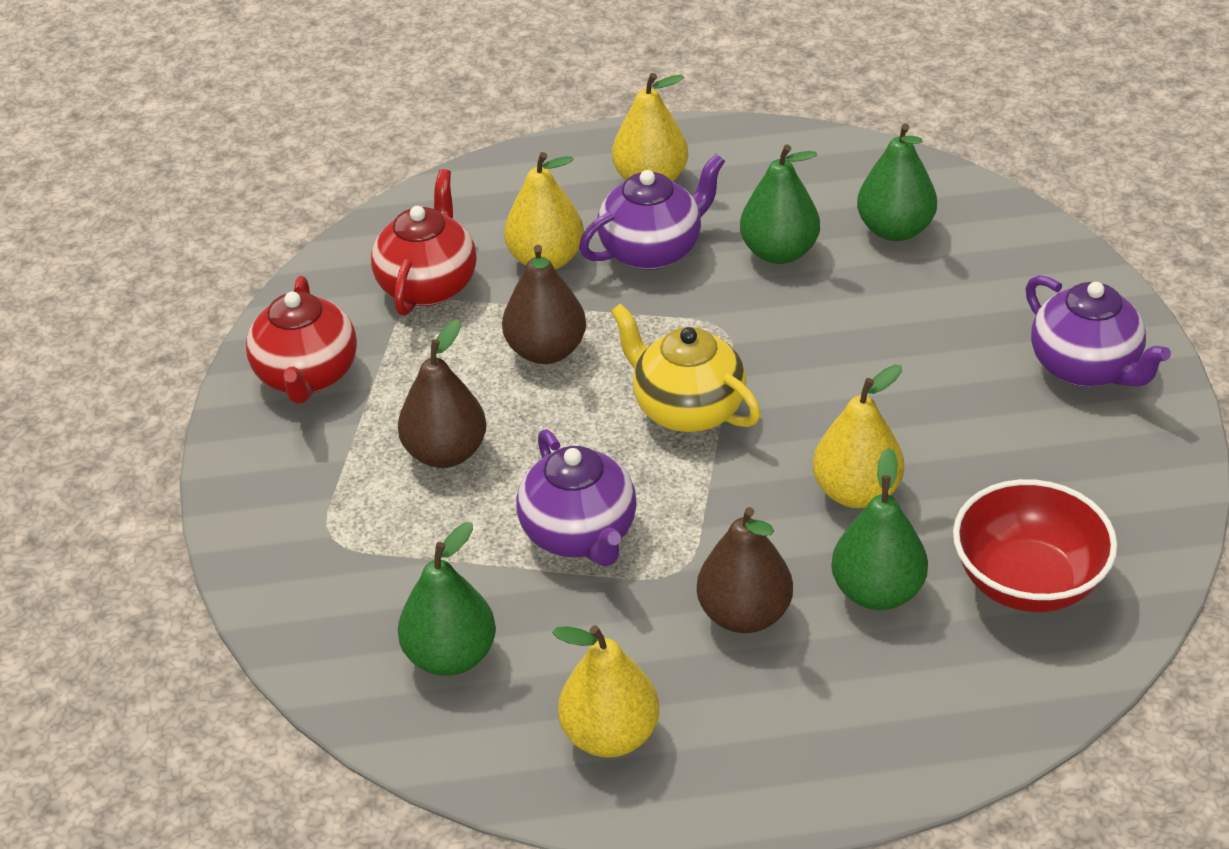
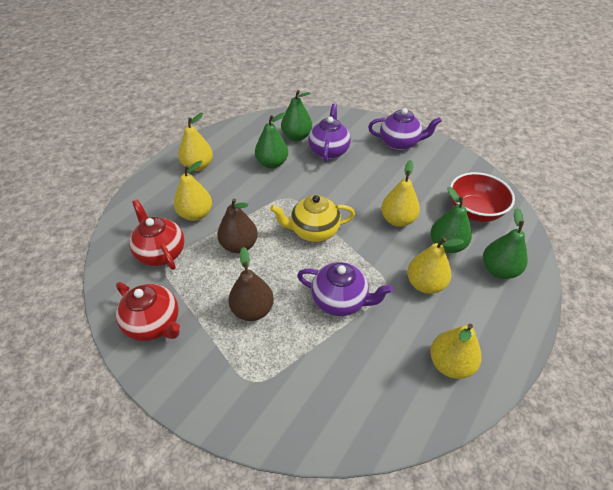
camera: 50 degrees left, 5 degrees up
green pear [398,522,496,676] -> green pear moved to [483,208,528,279]
purple teapot [579,153,725,270] -> purple teapot moved to [308,104,351,162]
brown pear [697,507,793,633] -> yellow pear [407,237,464,294]

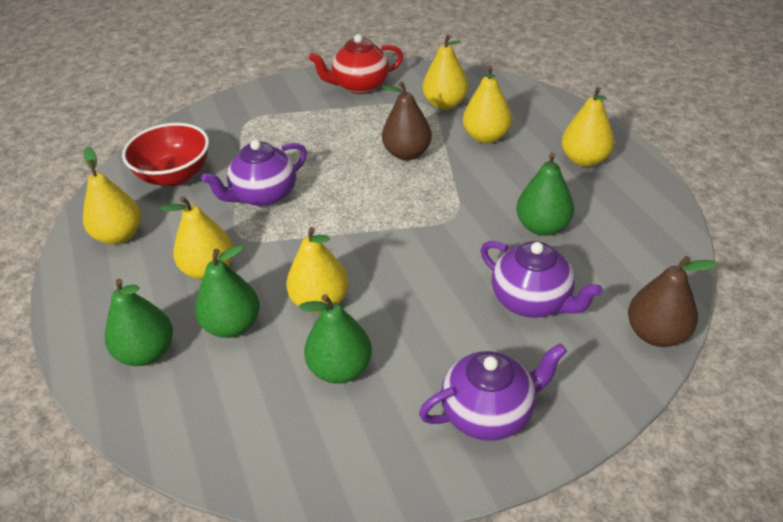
camera: 125 degrees right, 5 degrees down
red teapot [129,199,184,270] -> yellow pear [422,34,468,110]
brown pear [229,247,274,321] -> brown pear moved to [628,256,718,347]
yellow teapot [270,195,355,242] -> none
green pear [281,90,312,141] -> green pear moved to [299,294,372,384]
purple teapot [368,108,442,150] -> purple teapot turned 150 degrees counterclockwise [419,343,567,441]
red bowl [450,172,515,222] -> red bowl moved to [122,123,209,186]

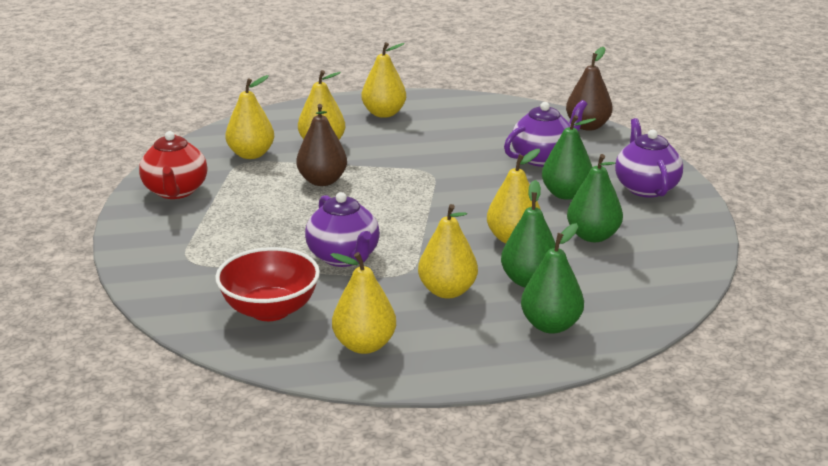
camera: 80 degrees left, 15 degrees down
green pear [516,152,574,236] -> green pear moved to [542,115,596,200]

